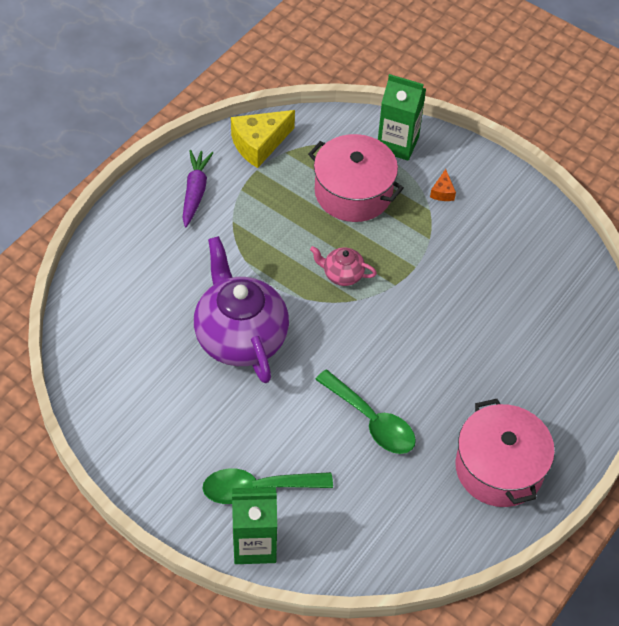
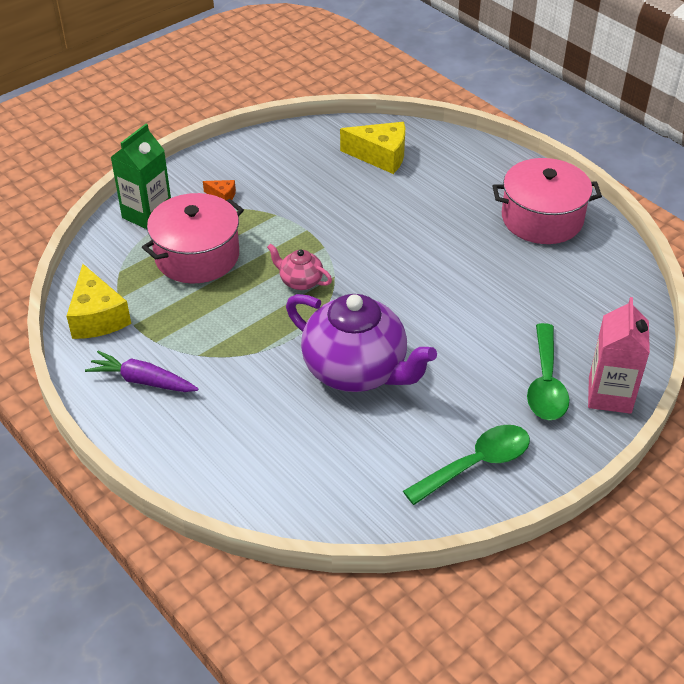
camera: 75 degrees left, 10 degrees down
purple teapot [194,236,289,383] -> purple teapot turned 135 degrees counterclockwise [286,294,437,392]
green carton [232,487,277,564] -> pink carton [588,297,650,414]
pink teapot [310,246,377,286] -> pink teapot turned 90 degrees clockwise [267,244,332,290]
green spoon [315,370,416,454] -> green spoon moved to [403,425,530,505]
none -> yellow cheese [340,122,405,174]

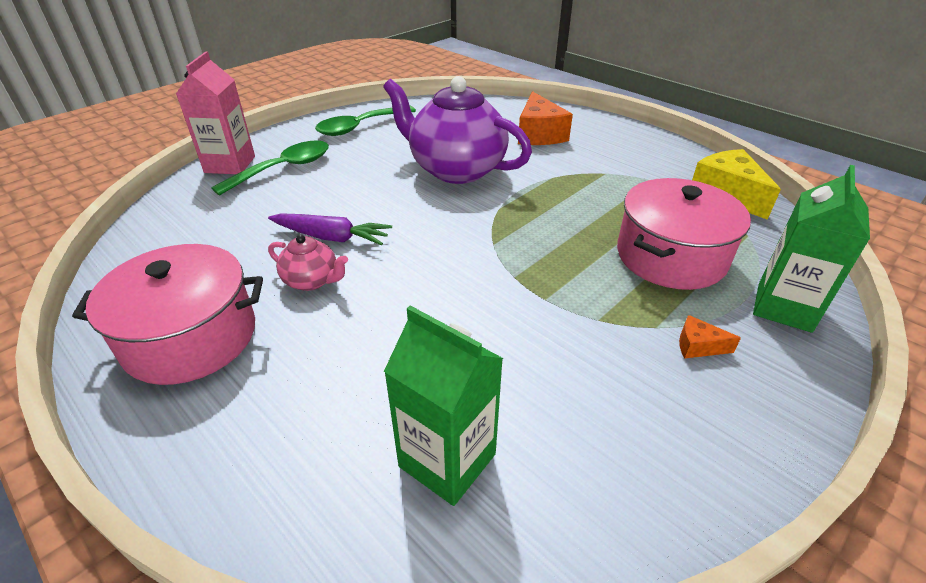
camera: 175 degrees right, 5 degrees down
purple carrot [85,351,199,392] -> purple carrot moved to [268,213,392,245]
pink teapot [267,244,332,290] -> pink teapot moved to [268,234,348,291]
yellow cheese [340,122,405,174] -> green carton [384,305,503,506]
green spoon [527,323,570,420] -> green spoon turned 45 degrees clockwise [211,140,329,196]
none -> orange cheese [518,91,573,145]

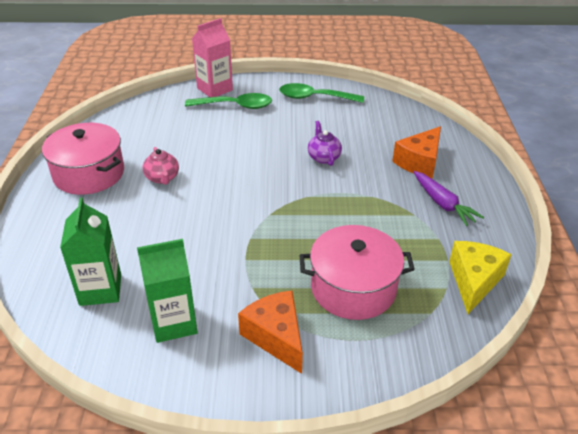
camera: 45 degrees right, 0 degrees up
purple carrot [268,213,392,245] -> purple carrot moved to [414,171,484,226]
purple teapot [383,76,532,184] -> purple teapot [308,121,342,166], size x0.45
orange cheese [679,315,741,359] -> orange cheese [238,291,303,374], size x2.11
green carton [753,165,870,333] -> green carton moved to [137,239,198,343]

